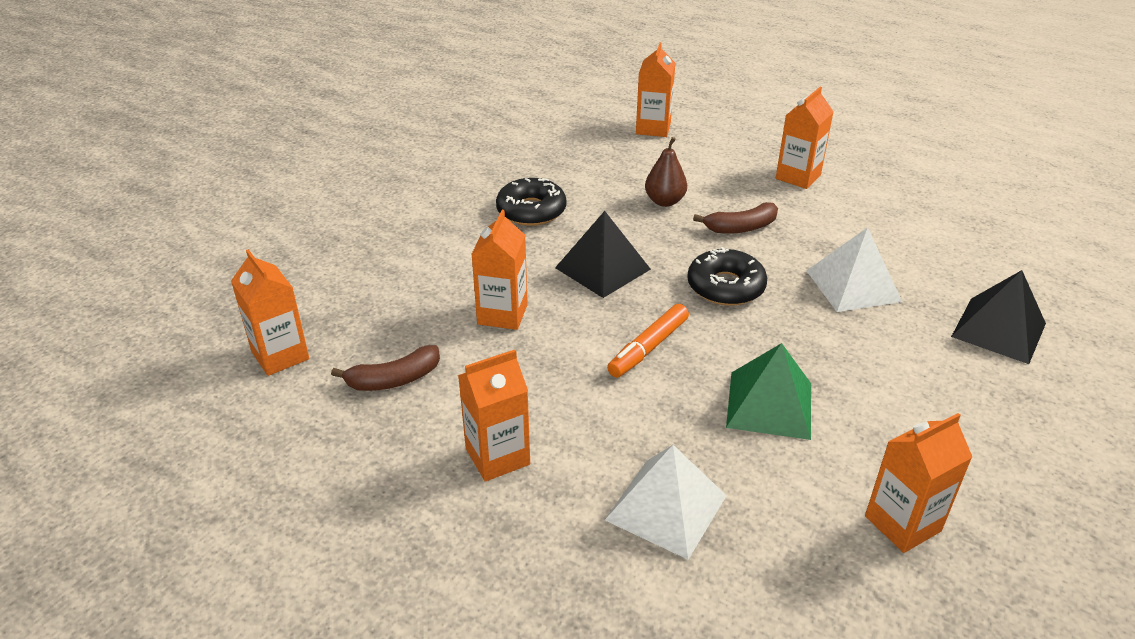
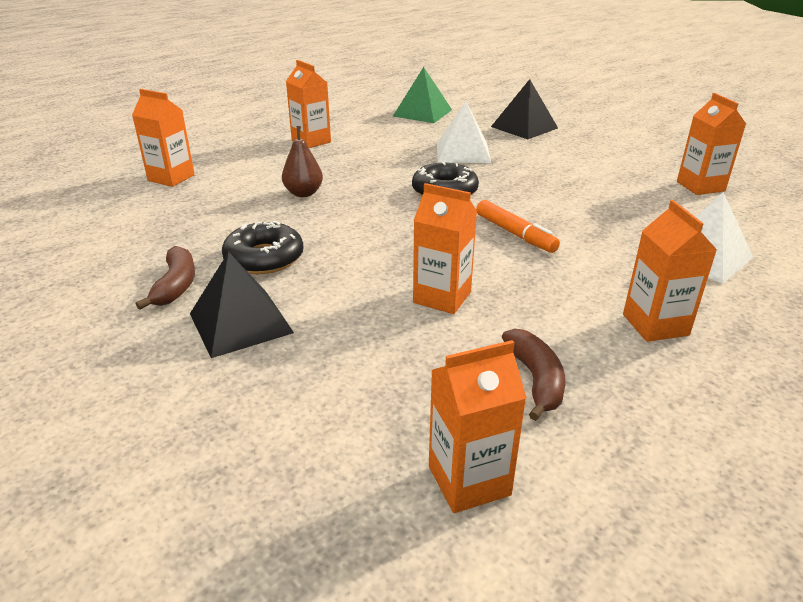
camera: 75 degrees left, 5 degrees down
black pyramid [555,211,651,298] -> black pyramid moved to [190,251,294,358]
brown banana [693,202,778,234] -> brown banana moved to [136,246,195,310]
green pyramid [726,343,811,440] -> green pyramid moved to [393,67,452,123]

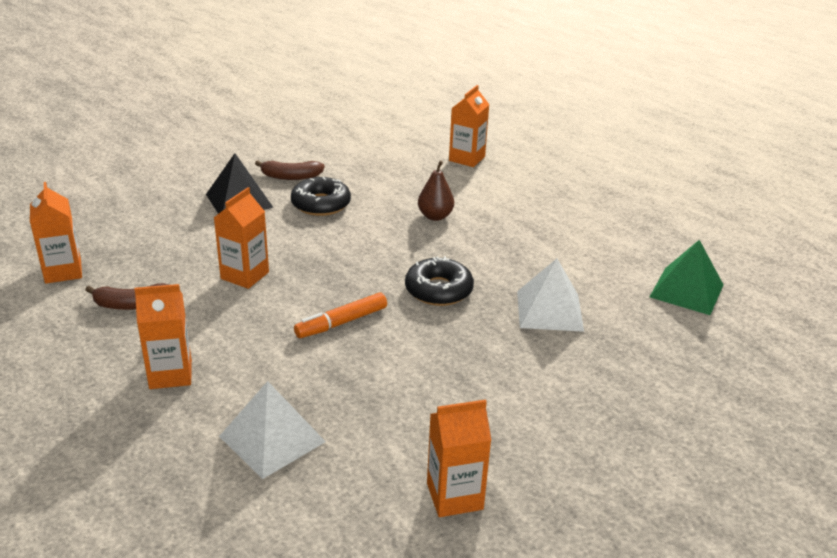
camera: 90 degrees right, 0 degrees up
orange carton [286,60,331,148] -> none
black pyramid [491,79,558,139] -> none

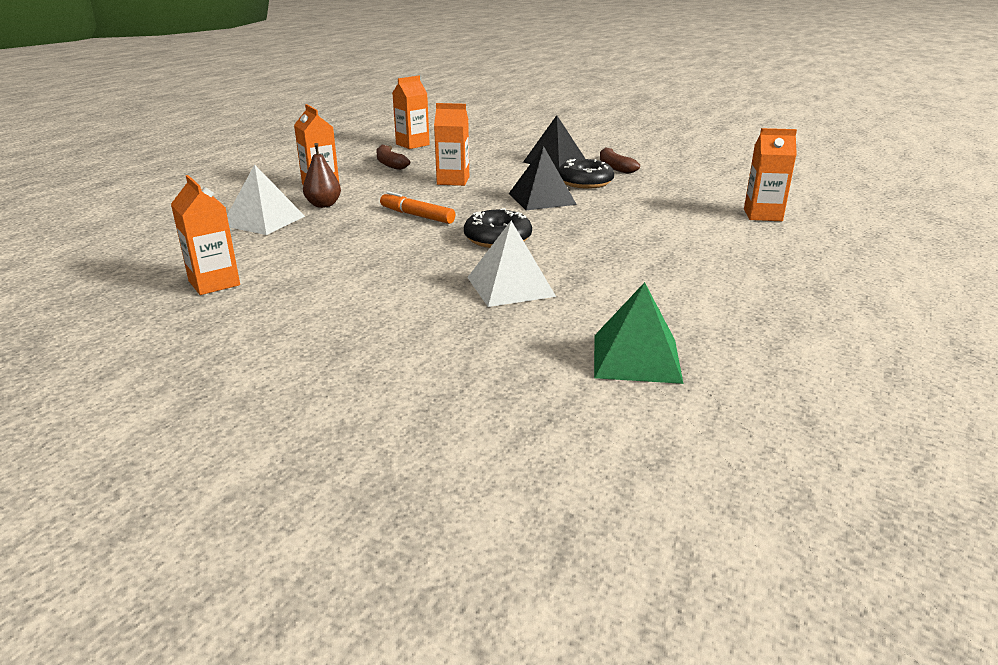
camera: 70 degrees right, 5 degrees down
brown pear [418,160,454,221] -> brown pear moved to [303,143,341,208]
none -> black pyramid [509,146,577,210]

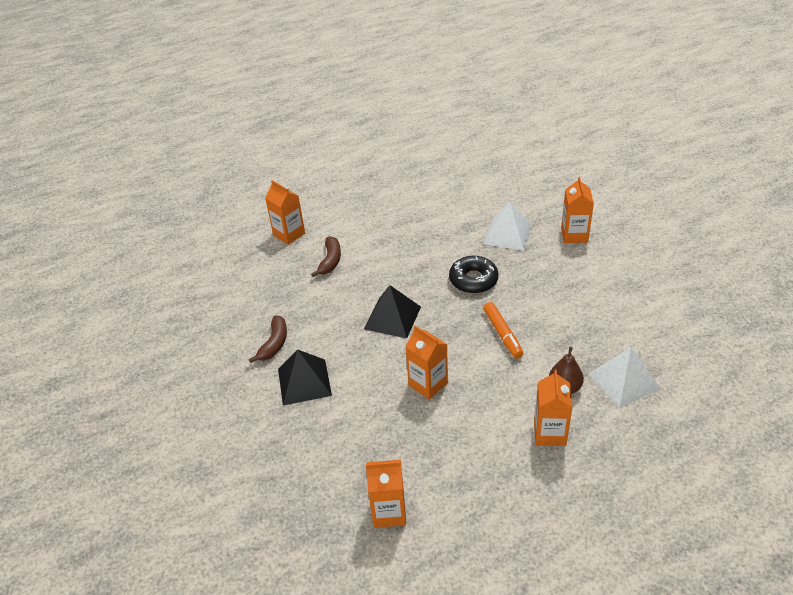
camera: 140 degrees left, 15 degrees up
orange carton [171,175,240,295] -> orange carton moved to [561,176,594,243]
brown banana [376,145,410,170] -> brown banana moved to [311,236,341,277]
black donut [558,159,614,189] -> none
green pyramid [594,282,683,384] -> none

